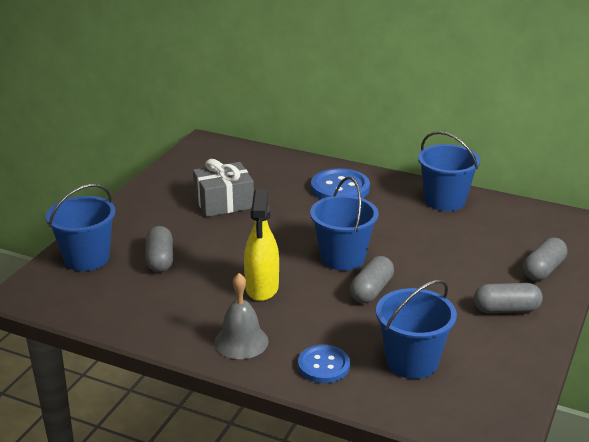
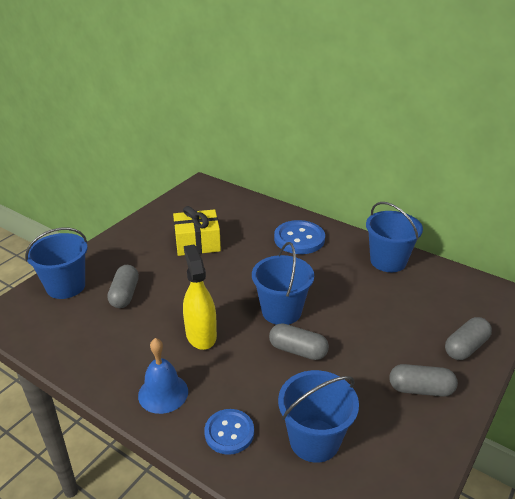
camera: 10 degrees right, 5 degrees up
grey gift [193,159,254,217] -> yellow gift [173,206,221,256]
grey bell [214,273,268,359] -> blue bell [138,338,188,414]
yellow spray bottle [244,189,279,301] -> yellow spray bottle turned 150 degrees clockwise [183,244,217,350]
grey capsule [350,256,394,303] -> grey capsule turned 75 degrees clockwise [269,323,329,360]

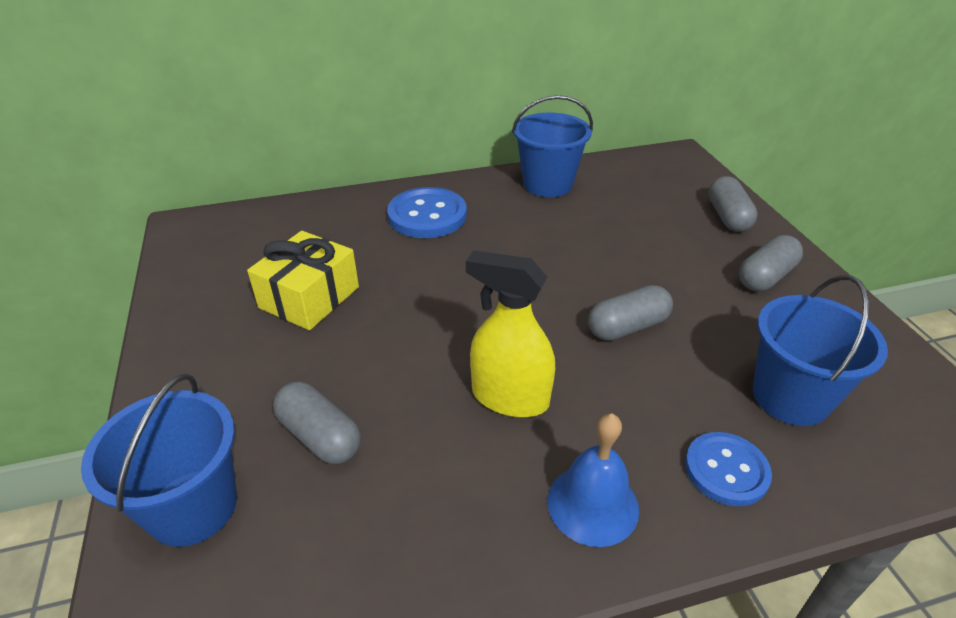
camera: 50 degrees left, 5 degrees up
blue bucket [252,242,314,325] -> none

